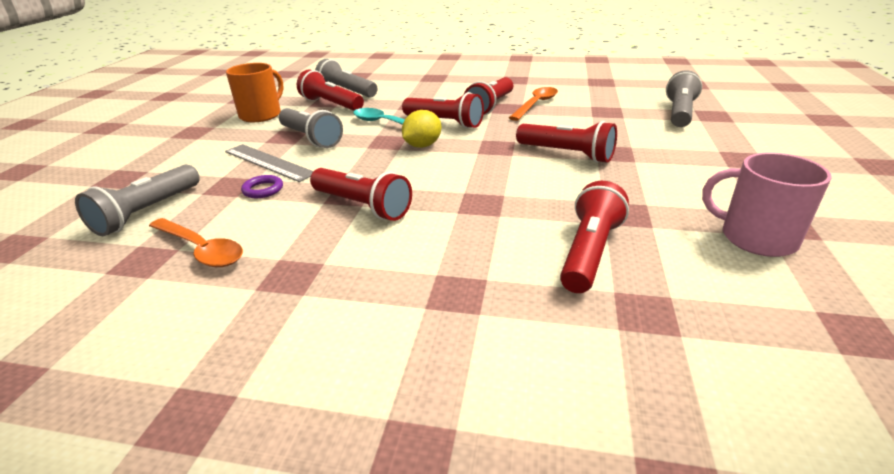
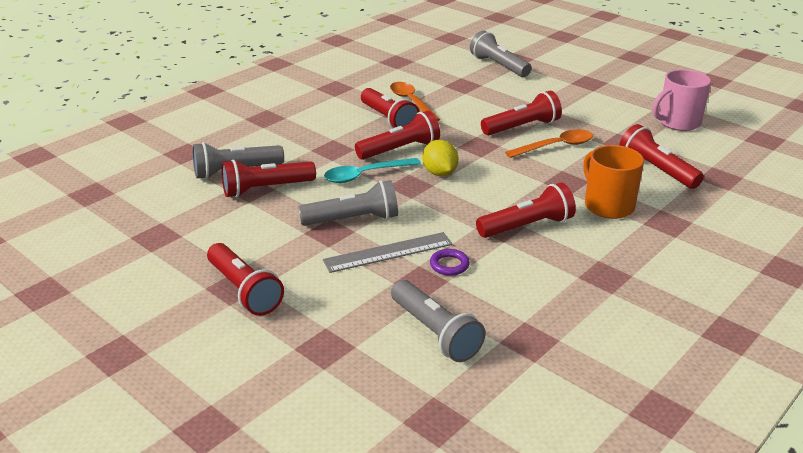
camera: 60 degrees left, 0 degrees up
orange spoon [149,218,243,267] -> orange spoon moved to [505,129,593,158]
orange mug [226,63,284,122] -> orange mug moved to [583,145,644,219]
none -> red flashlight [207,243,284,316]

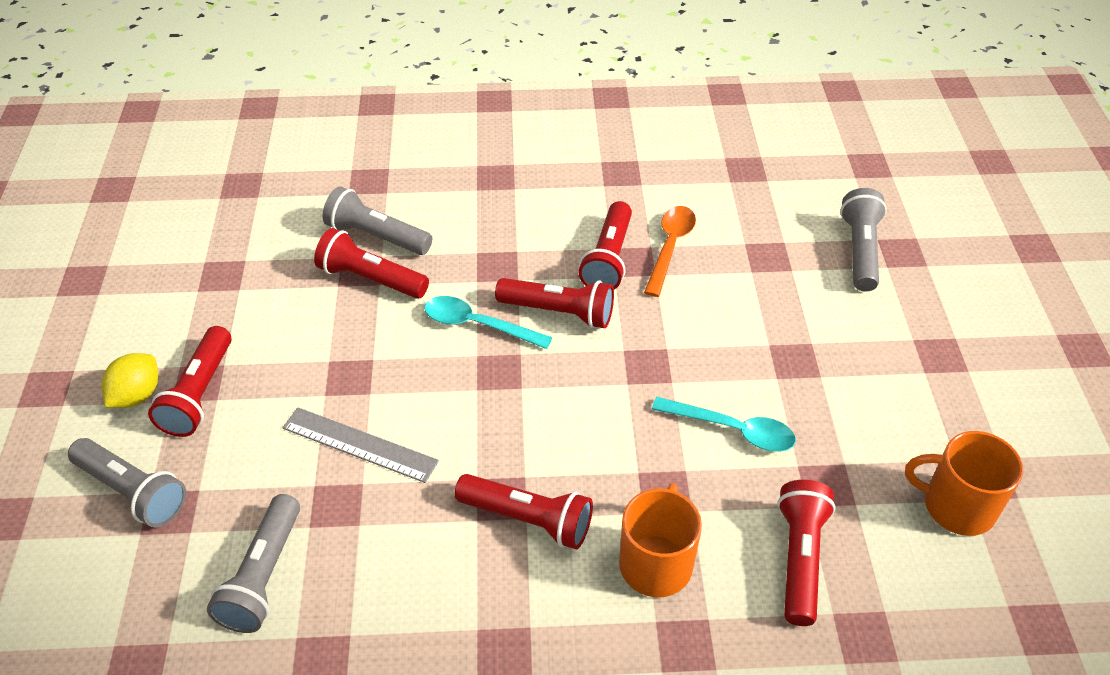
camera: 45 degrees right, 15 degrees up
grey flashlight [298,180,398,226] -> grey flashlight moved to [68,438,186,528]
yellow lemon [422,140,458,176] -> yellow lemon moved to [101,353,158,408]
purple ring [430,249,470,276] -> none
red flashlight [481,91,562,135] -> none
orange spoon [505,129,593,158] -> turquoise spoon [652,397,796,452]
pink mug [653,69,711,131] -> orange mug [905,431,1023,536]

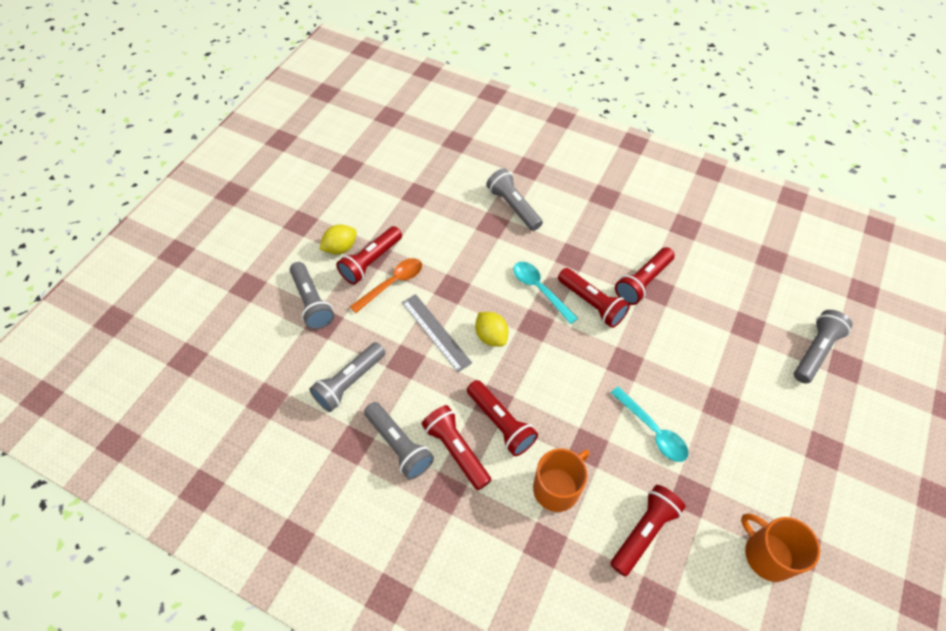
camera: 30 degrees right, 10 degrees up
red flashlight [314,228,429,299] -> red flashlight moved to [422,405,491,490]
orange spoon [644,206,696,297] -> orange spoon moved to [350,258,422,313]
none -> grey flashlight [364,402,434,480]
none -> yellow lemon [475,312,508,347]

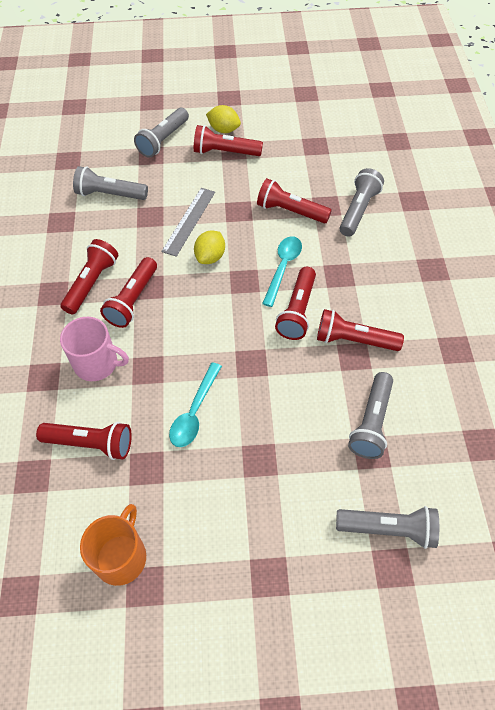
camera: 60 degrees right, 0 degrees up
orange spoon [350,258,422,313] -> none
grey flashlight [364,402,434,480] -> grey flashlight moved to [348,372,393,459]
orange mug [533,448,589,512] -> pink mug [60,317,129,381]
none -> red flashlight [257,178,332,223]

